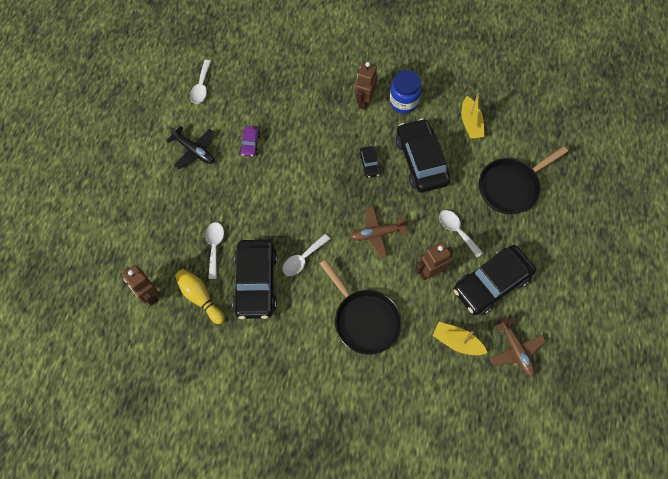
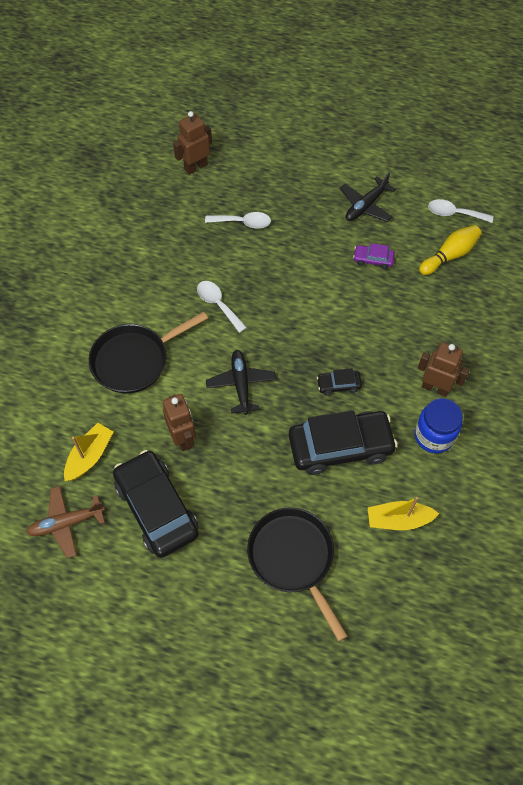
camera: 95 degrees right, 5 degrees down
yellow bowling pin [175,269,225,324] -> yellow bowling pin moved to [419,225,482,275]
black car [232,240,277,319] -> none
brown plane [350,206,409,259] -> black plane [206,350,276,415]
white spoon [439,210,483,258] -> none

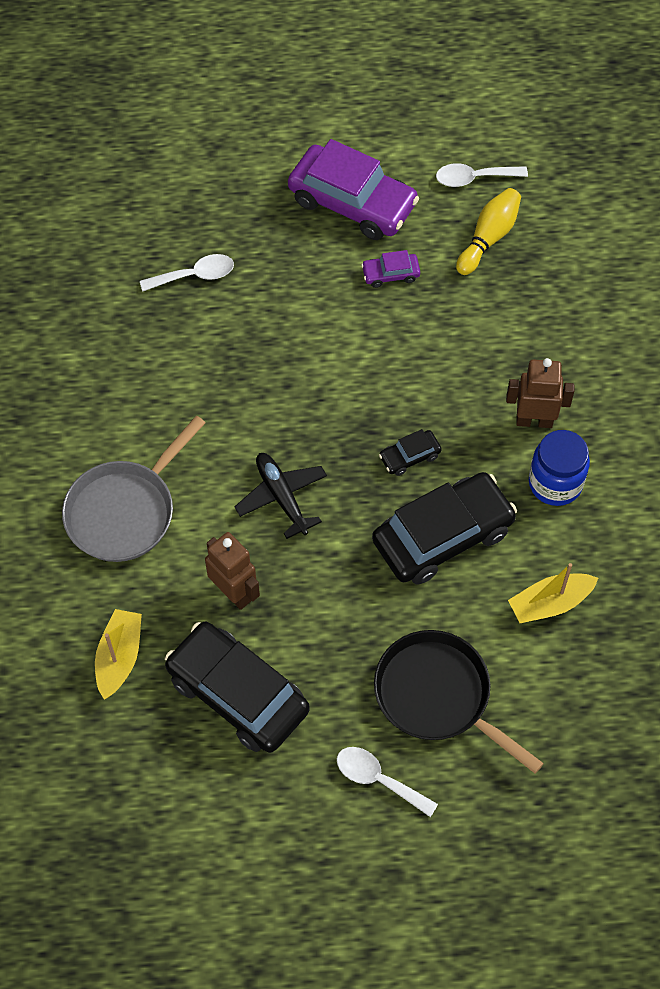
camera: 20 degrees left, 0 degrees up
brown plane [26,486,105,558] -> none
black pan [89,312,208,394] -> grey pan [62,416,206,562]
brown robot [173,111,212,175] -> none
white spoon [197,281,247,333] -> white spoon moved to [337,747,438,817]
black plane [340,172,396,222] -> purple car [288,139,419,240]

